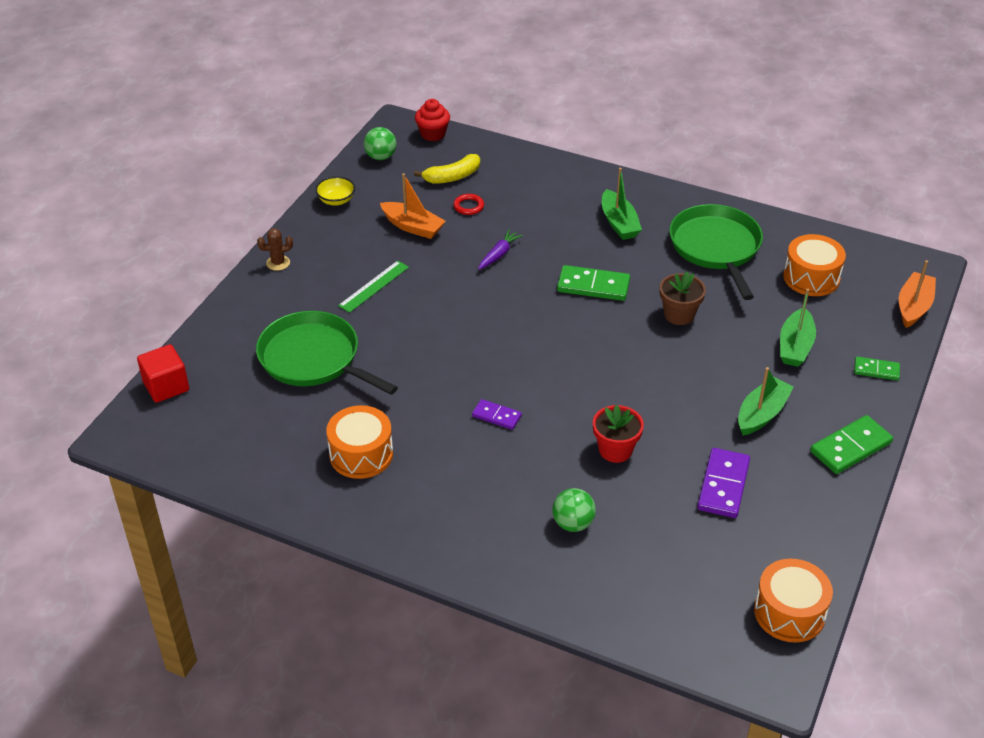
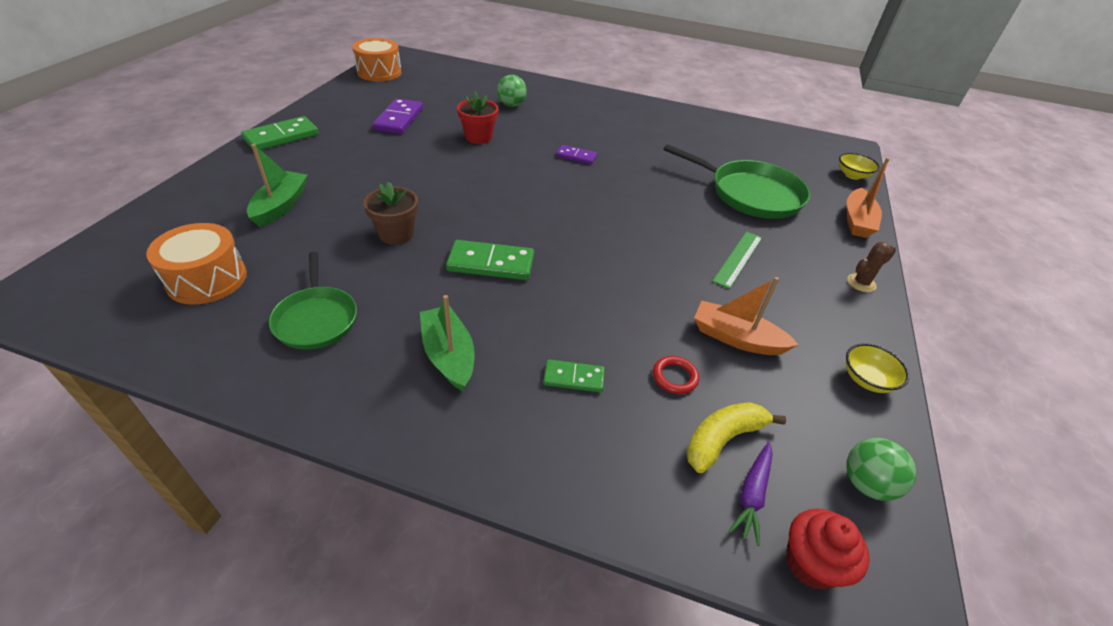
camera: 170 degrees right, 0 degrees up
red cube [137,344,189,403] -> yellow bowl [839,153,880,180]
orange drum [326,405,393,479] -> none
purple carrot [478,230,523,270] -> purple carrot moved to [729,442,773,546]
green pan [669,204,763,300] -> green pan [269,252,357,350], size x0.63
green boat [738,367,794,436] -> none
green domino [854,356,900,381] -> green domino moved to [543,359,605,392]
orange boat [899,260,936,328] -> orange boat moved to [847,158,890,238]

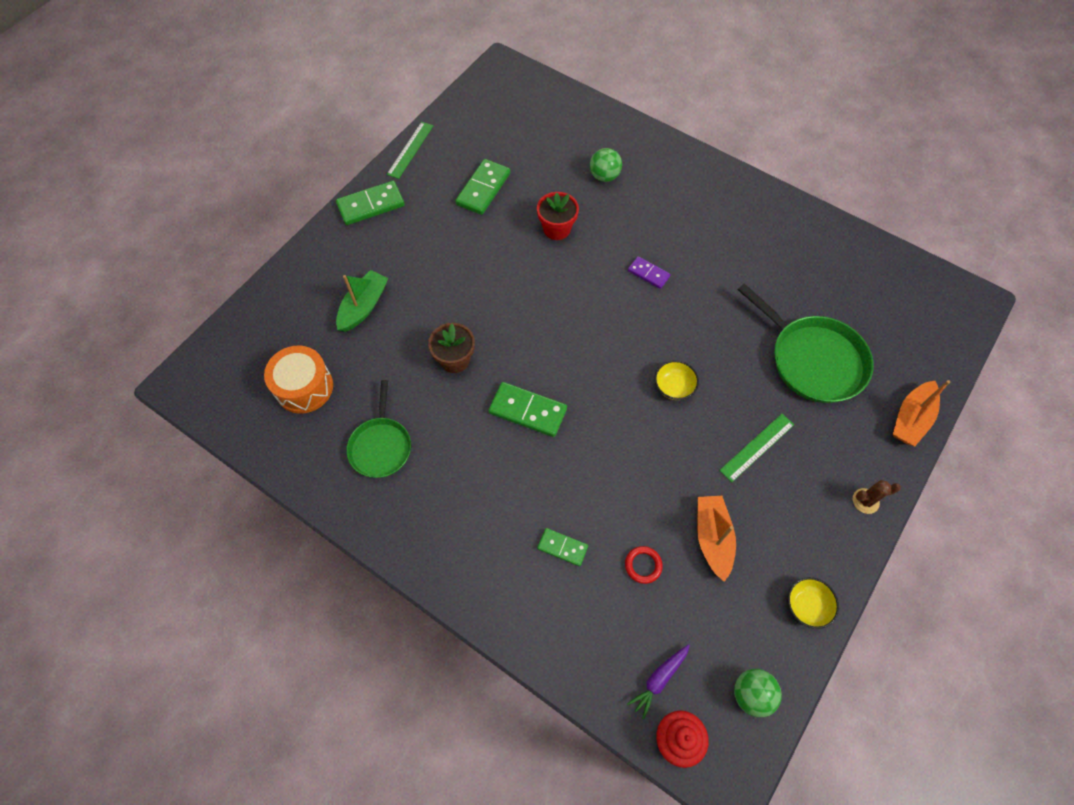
camera: 20 degrees right, 20 degrees up
orange drum [352,38,402,81] -> none
purple domino [372,98,423,134] -> green domino [455,159,510,215]
green boat [420,295,475,391] -> none
yellow banana [686,402,786,473] -> none
orange boat [694,277,799,355] -> orange boat turned 45 degrees clockwise [697,496,736,582]
yellow bowl [839,153,880,180] -> yellow bowl moved to [655,360,699,400]
none -> green ruler [387,122,433,179]

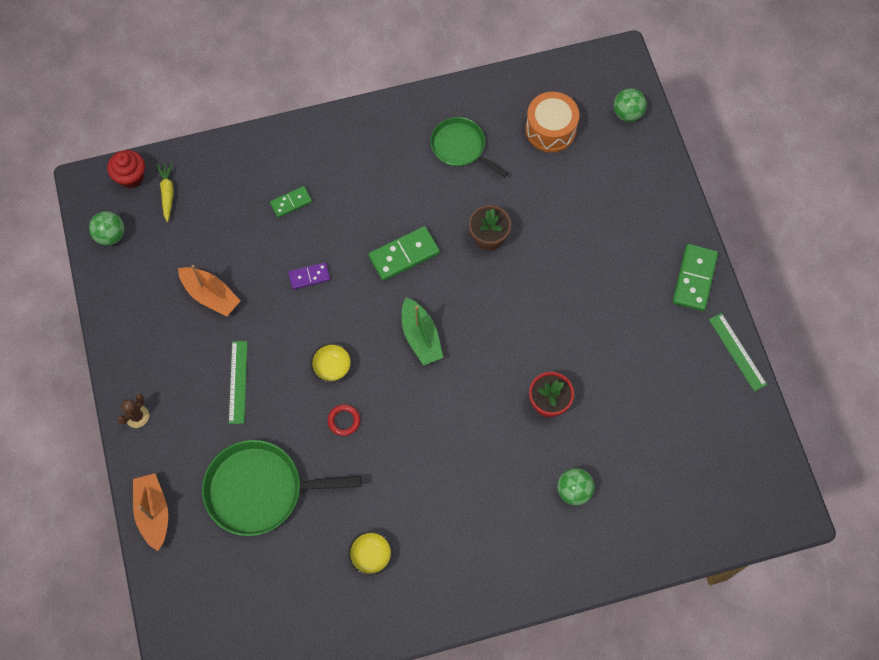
camera: 130 degrees right, 5 degrees up
green boat [336,270,388,332] -> green boat moved to [402,297,443,365]
green domino [455,159,510,215] -> none
red ring [625,546,663,584] -> red ring moved to [328,404,360,436]
purple carrot [627,644,690,719] -> yellow carrot [157,163,174,222]
purple domino [628,256,671,289] -> purple domino moved to [288,262,330,290]
yellow bowl [788,577,839,629] -> yellow bowl moved to [348,531,393,575]
none -> green ball [613,88,647,122]

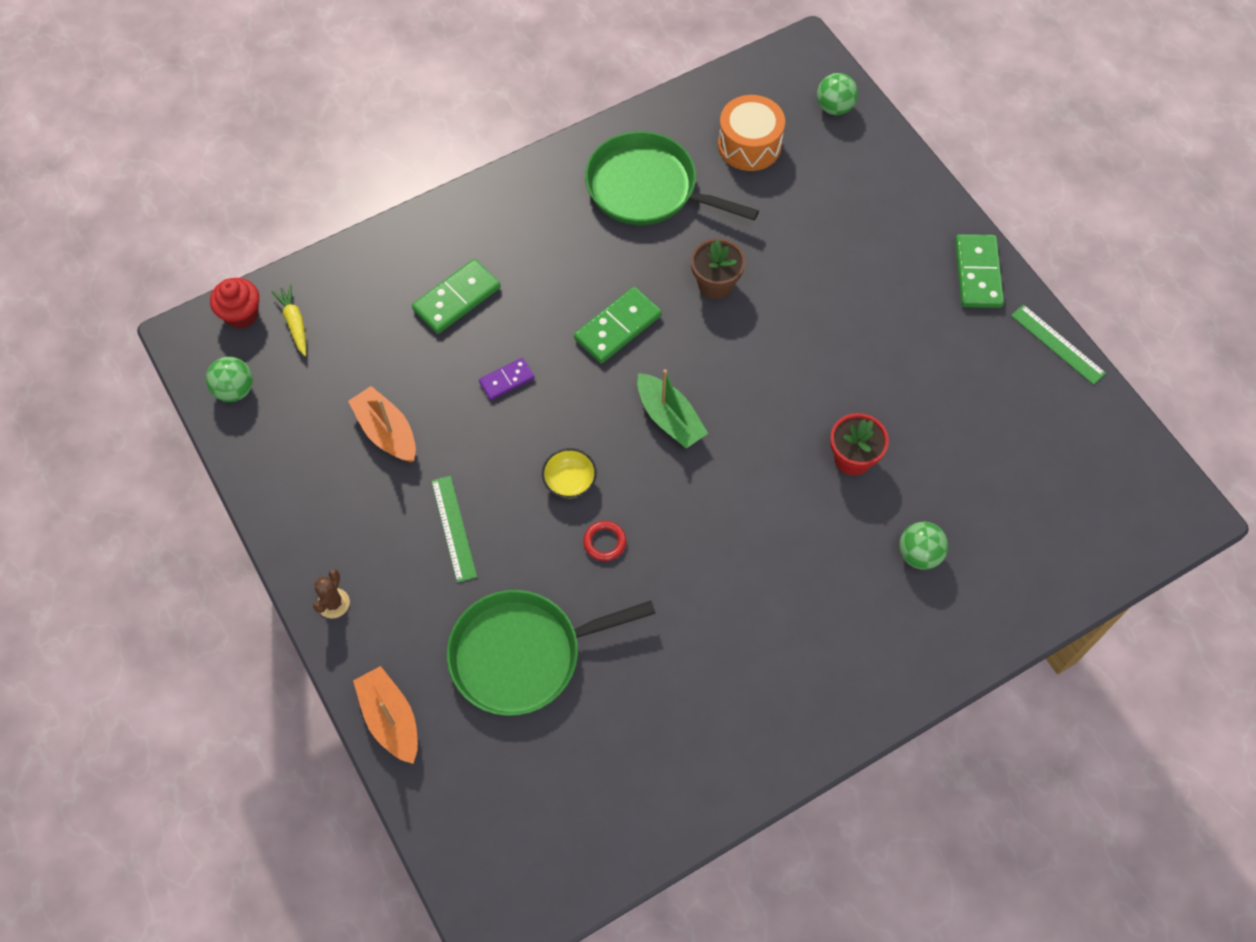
camera: 15 degrees left, 5 degrees down
orange boat [178,265,241,316] -> orange boat turned 150 degrees counterclockwise [348,386,416,462]
green domino [270,186,312,218] -> green domino [412,259,501,334], size x1.68
yellow bowl [348,531,393,575] -> none
green pan [430,117,508,177] -> green pan [585,131,759,225], size x1.59

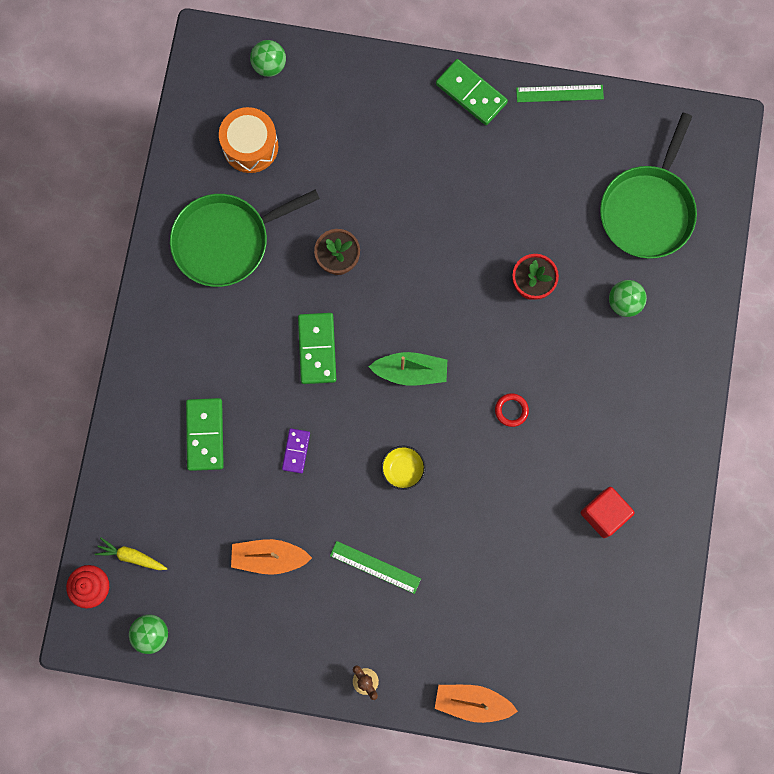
camera: 50 degrees left, 15 degrees up
green pan [447,590,656,716] -> green pan moved to [600,113,697,259]
red ring [583,521,626,561] -> red ring moved to [495,393,529,427]
none -> red cube [581,487,635,538]

